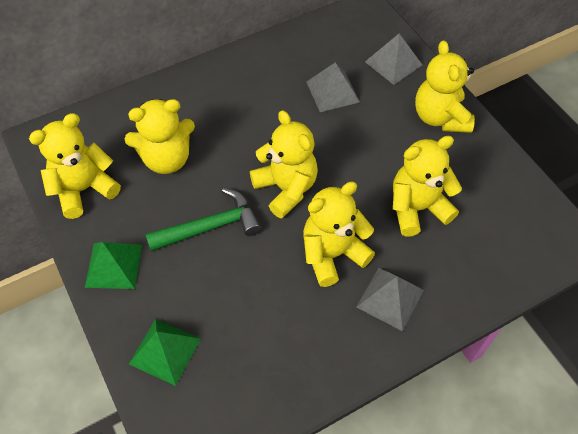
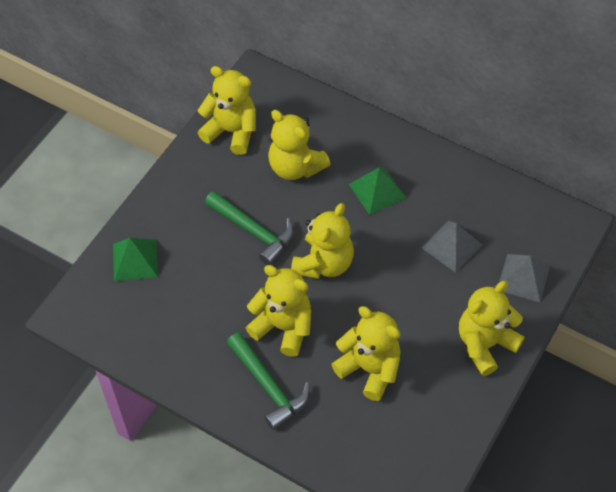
camera: 60 degrees right, 0 degrees up
green pyramid [85,242,142,289] -> green pyramid moved to [349,167,406,215]
grey pyramid [356,268,424,331] -> green hammer [227,332,310,430]

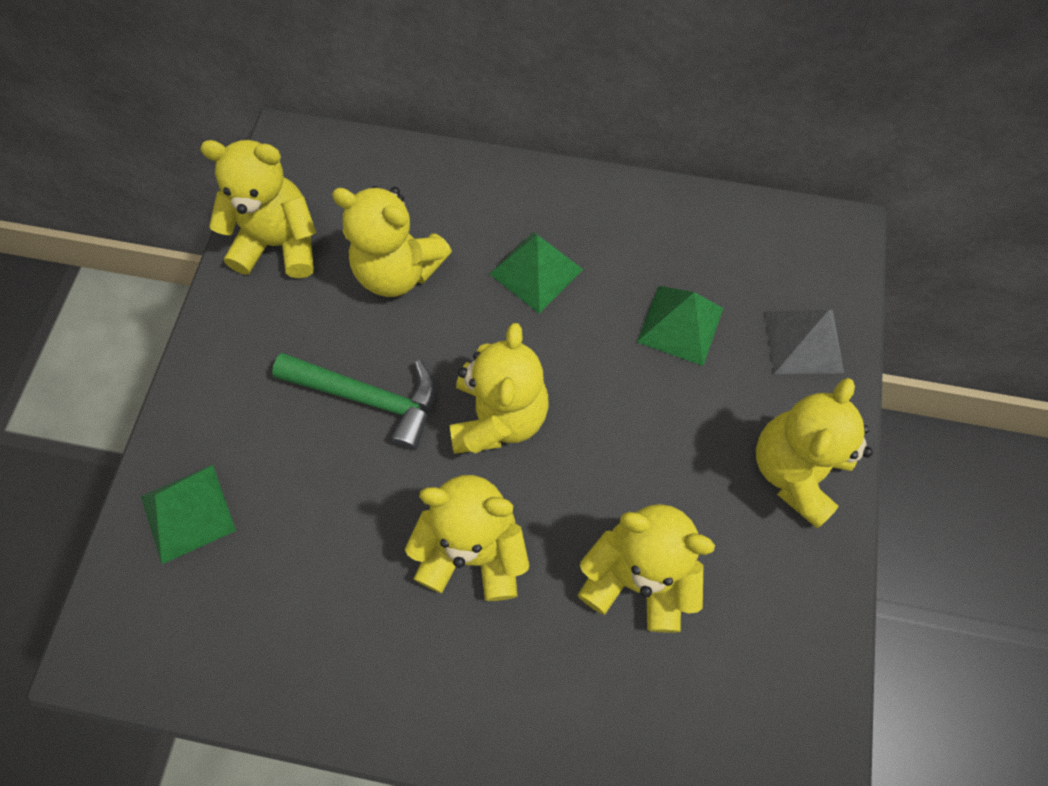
camera: 20 degrees left, 10 degrees up
green hammer [227,332,310,430] -> none
grey pyramid [422,221,482,273] -> green pyramid [637,286,723,366]

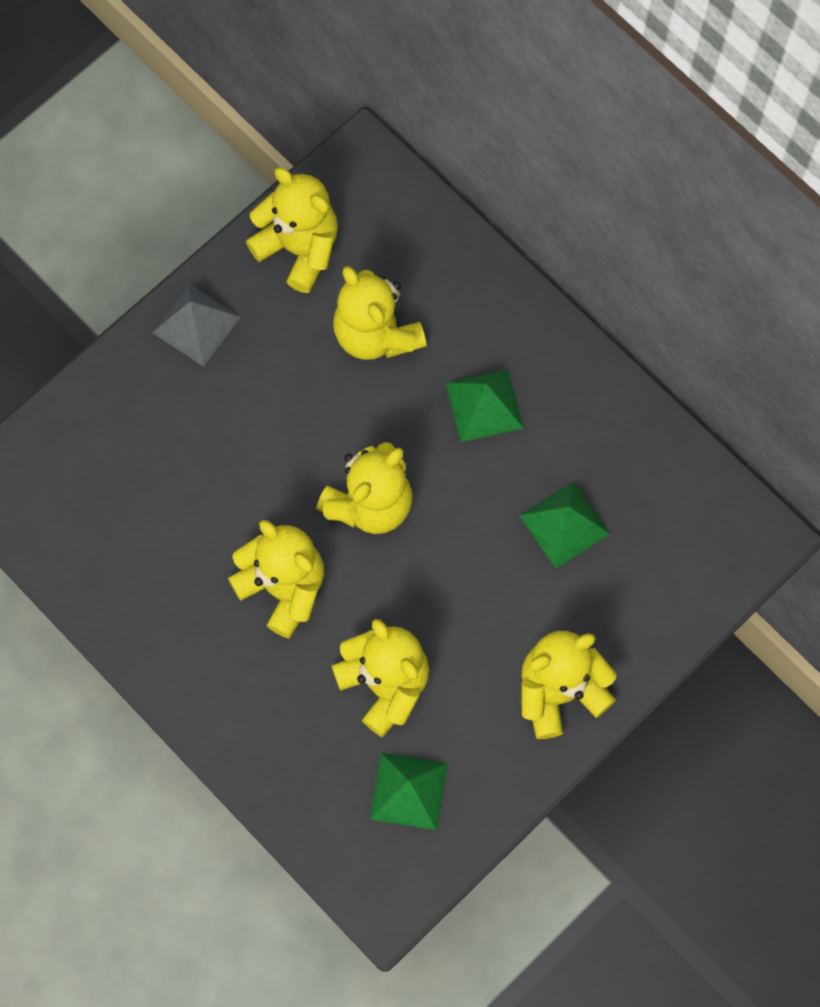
camera: 35 degrees right, 5 degrees up
green pyramid [141,465,236,564] -> green pyramid moved to [370,753,448,830]
green hammer [272,353,435,450] -> none
grey pyramid [765,310,844,374] -> grey pyramid moved to [152,284,241,367]

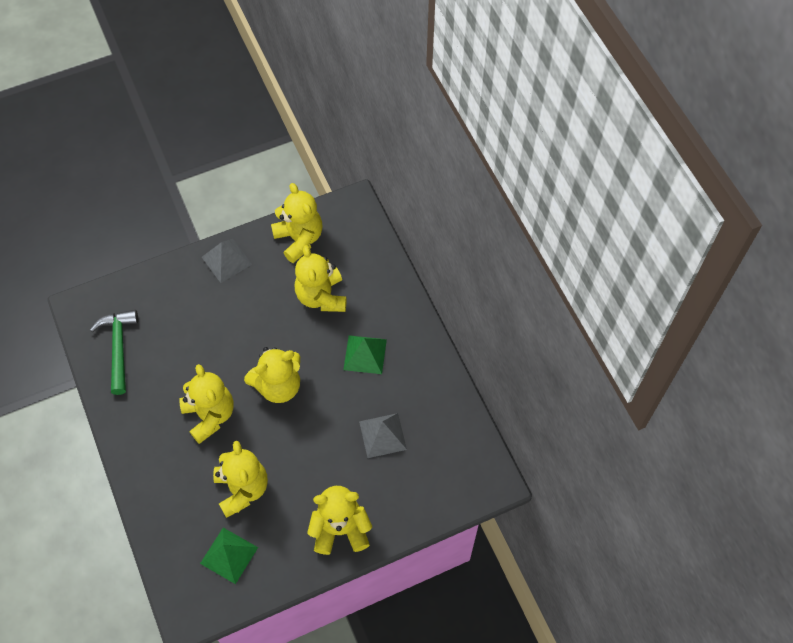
camera: 20 degrees right, 10 degrees down
green pyramid [519,482,610,568] -> grey pyramid [359,413,407,458]
none -> green hammer [90,310,138,395]

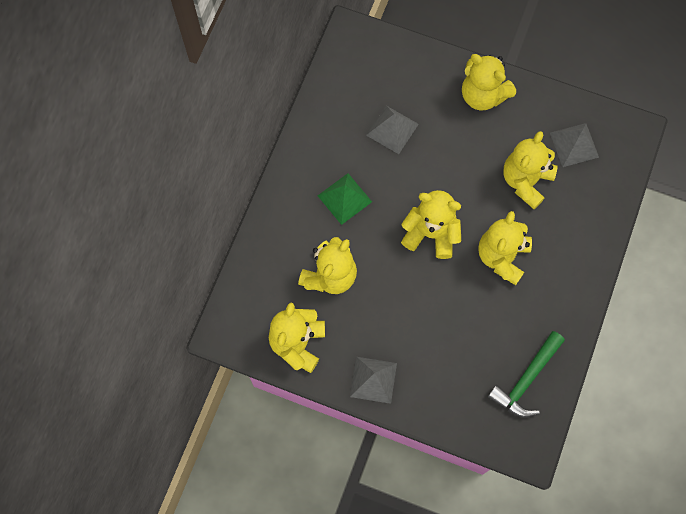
camera: 135 degrees left, 10 degrees up
green pyramid [200,528,258,584] -> grey pyramid [550,123,599,167]

